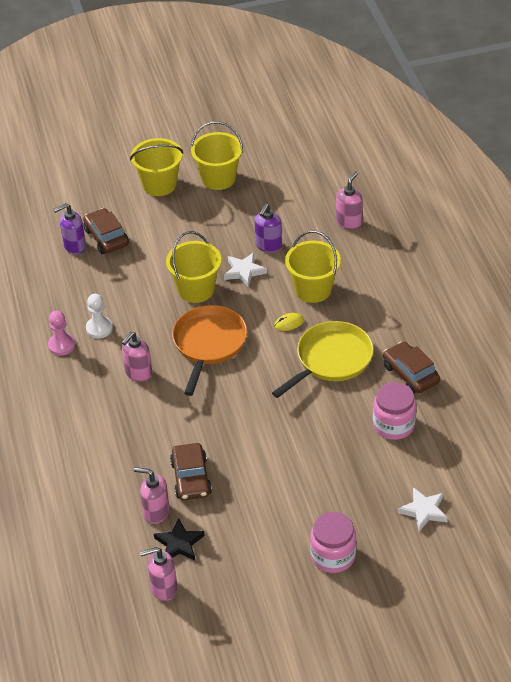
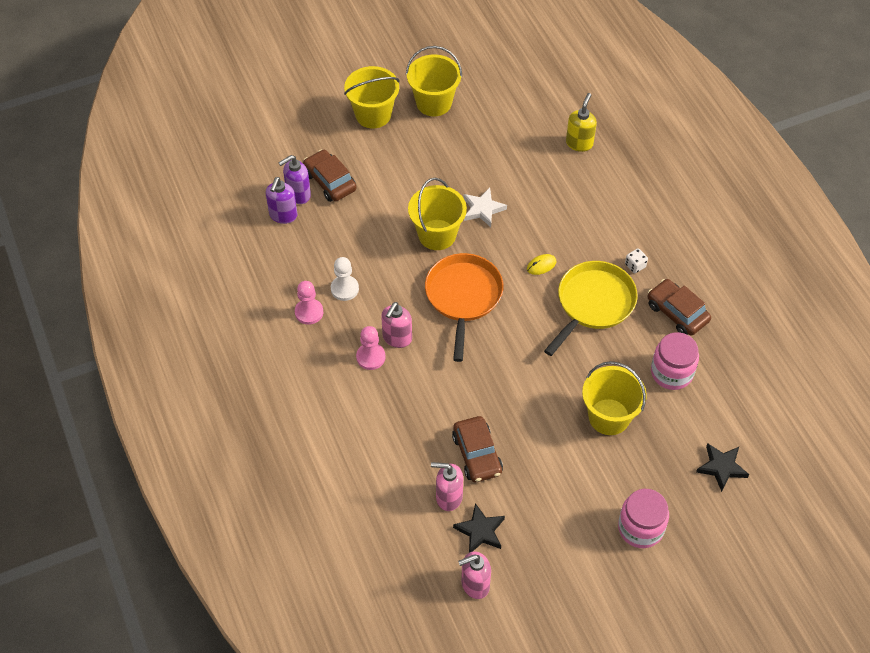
camera: 10 degrees left, 10 degrees up
purple soap dispenser [255,203,282,253] -> purple soap dispenser moved to [266,177,298,224]
yellow bucket [285,231,341,303] -> yellow bucket moved to [582,361,647,435]
pink soap dispenser [336,171,363,229] -> yellow soap dispenser [566,93,597,152]
white star [398,487,448,532] -> black star [696,443,749,492]
none -> pink pawn [356,326,385,370]
none -> white dice [625,248,648,273]

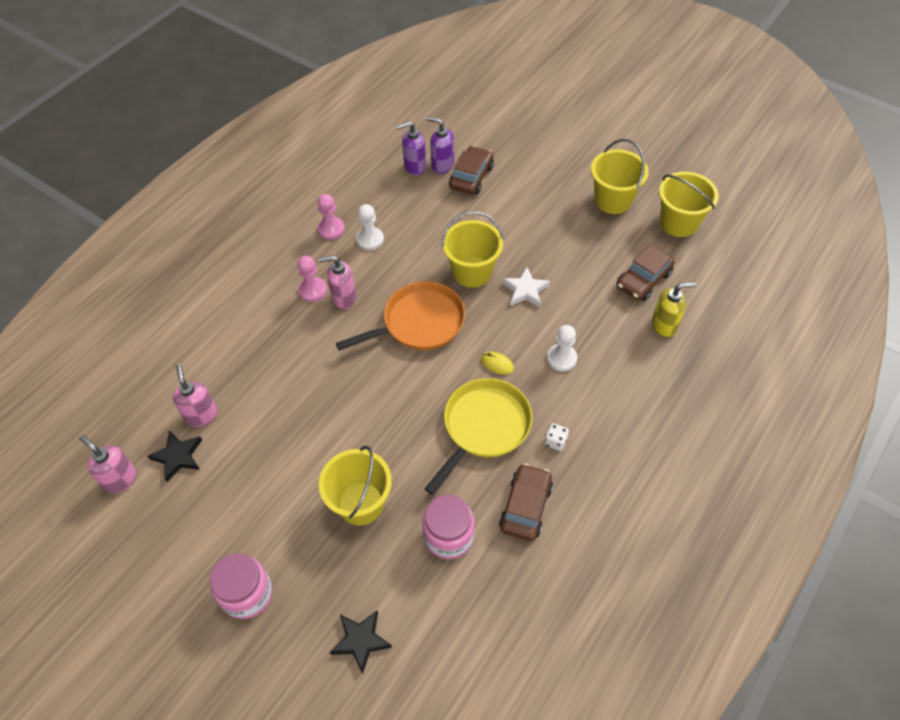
camera: 60 degrees right, 0 degrees up
yellow bucket [344,66,400,128] -> yellow bucket moved to [659,172,719,237]
brown car [452,416,503,482] -> brown car moved to [617,245,675,301]
yellow pan [544,261,638,356] -> yellow pan turned 60 degrees counterclockwise [425,378,532,495]
none -> white pawn [547,325,577,372]

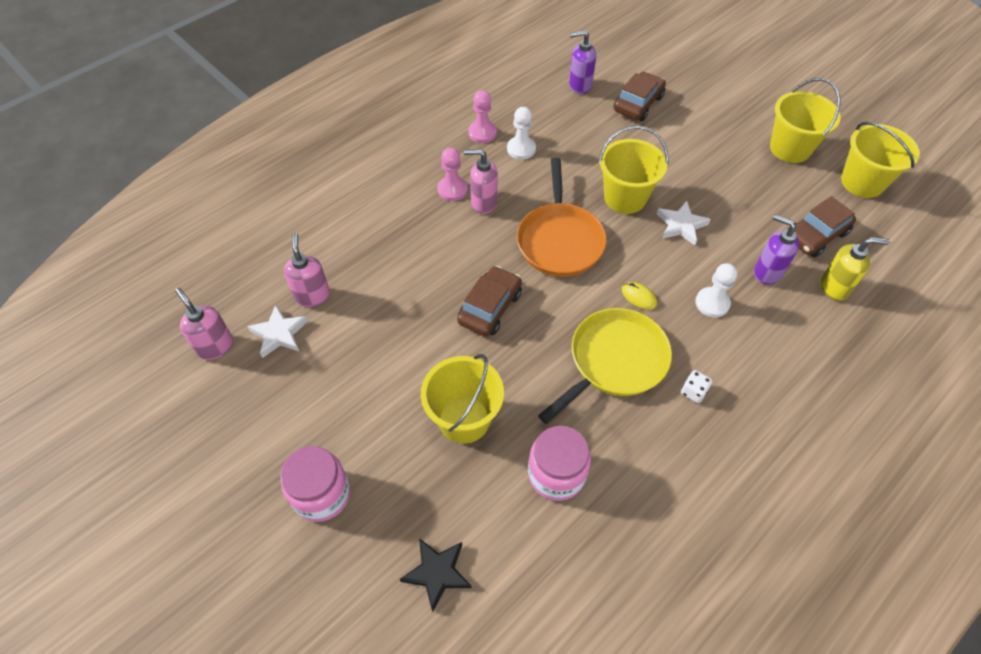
camera: 10 degrees right, 0 degrees up
black star [148,430,202,482] -> white star [247,305,308,358]
orange pan [336,281,465,351] -> orange pan turned 105 degrees clockwise [517,158,607,277]
purple soap dispenser [427,116,454,174] -> purple soap dispenser moved to [754,214,799,285]
brown car [499,463,553,541] -> brown car moved to [457,266,522,336]

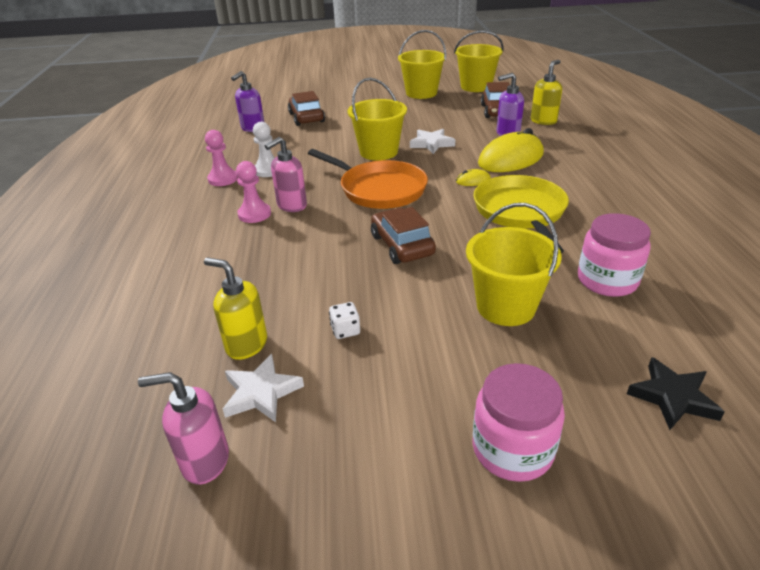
camera: 50 degrees left, 20 degrees down
pink soap dispenser [284,233,330,307] -> yellow soap dispenser [204,258,267,360]
white dice [681,370,712,403] -> white dice moved to [329,302,360,339]
white pawn [695,263,737,317] -> yellow mouse [478,128,544,172]

